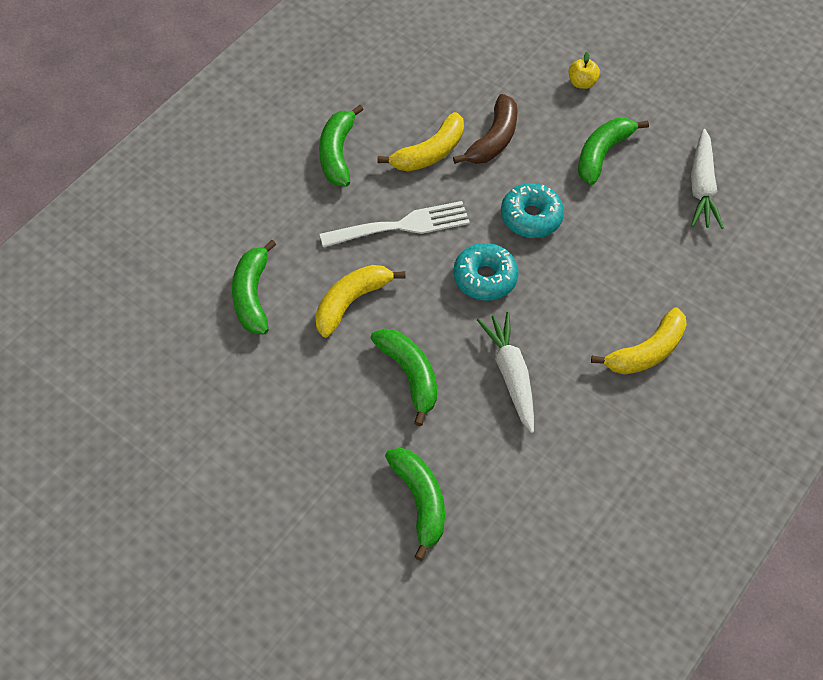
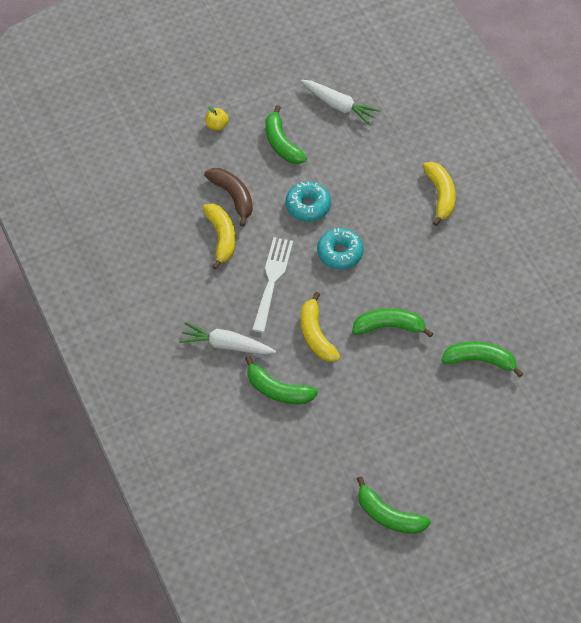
camera: 60 degrees left, 0 degrees up
green banana [319,105,364,186] -> green banana moved to [357,476,431,534]
white carrot [477,312,534,433] -> white carrot moved to [179,322,276,355]

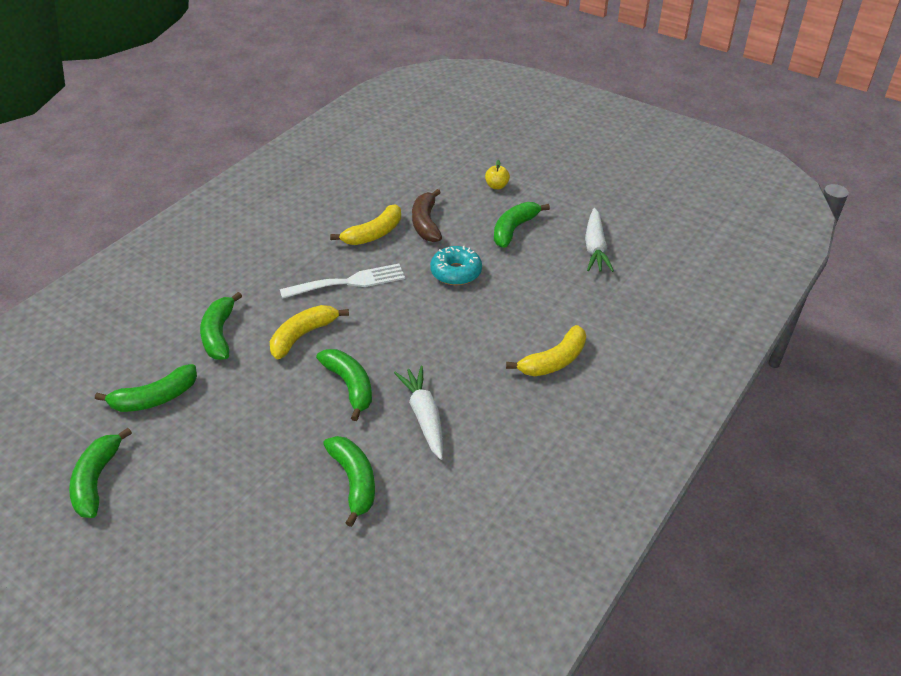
camera: 60 degrees right, 15 degrees down
white carrot [179,322,276,355] -> white carrot moved to [394,366,443,460]
brown banana [204,168,253,227] -> brown banana turned 150 degrees clockwise [412,189,442,242]
turquoise donut [317,228,364,269] -> none
none -> green banana [95,364,197,412]

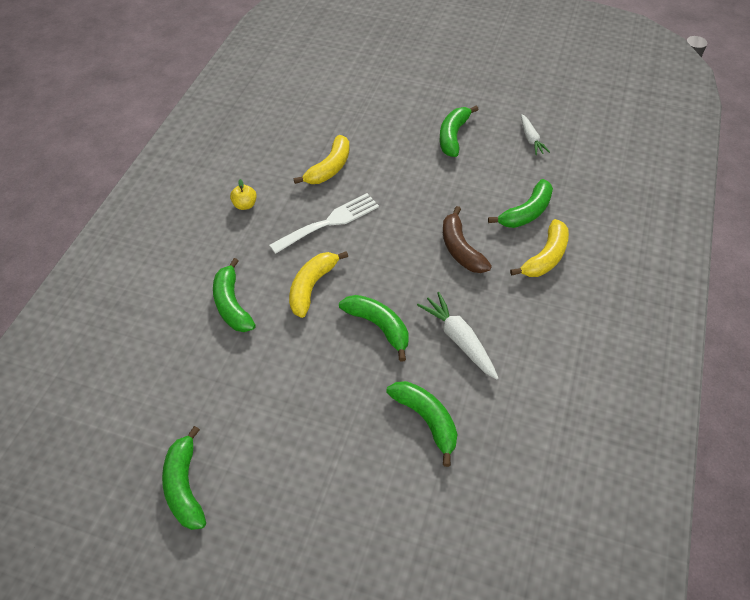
camera: 15 degrees left, 10 degrees up
green banana [95,364,197,412] -> green banana moved to [488,179,553,228]
brown banana [412,189,442,242] -> brown banana moved to [443,206,492,273]
turquoise donut [430,246,482,285] -> none
yellow apple [485,160,510,189] -> yellow apple moved to [230,179,257,210]
white carrot [585,208,614,272] -> white carrot [521,114,550,155], size x0.65

